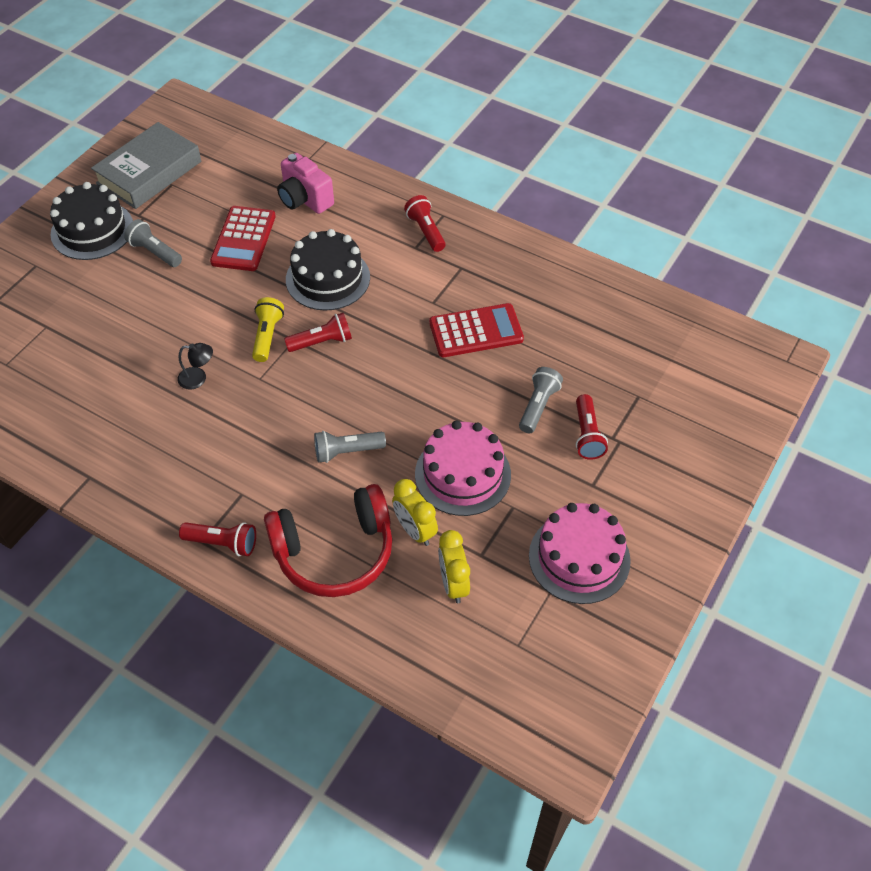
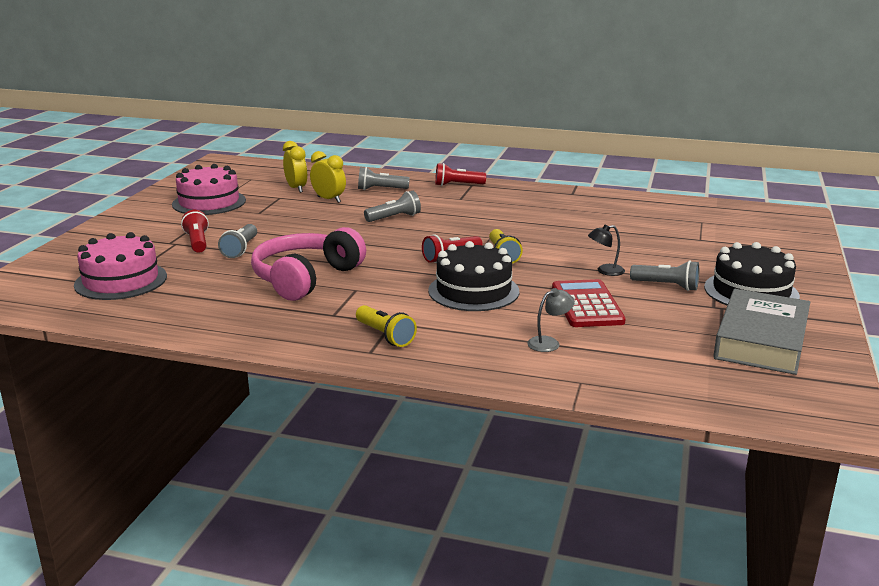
camera: 165 degrees right, 30 degrees down
black lamp [178,343,213,390] -> black lamp moved to [588,225,625,276]
red headphones [264,484,392,597] -> grey flashlight [358,167,410,190]
pink camera [277,153,334,214] -> grey lamp [527,288,575,352]
red flashlight [404,195,446,252] -> yellow flashlight [356,305,417,347]
pink cake [415,421,511,516] -> pink cake moved to [74,232,167,300]
red calculator [429,303,524,357] -> pink headphones [251,227,366,301]

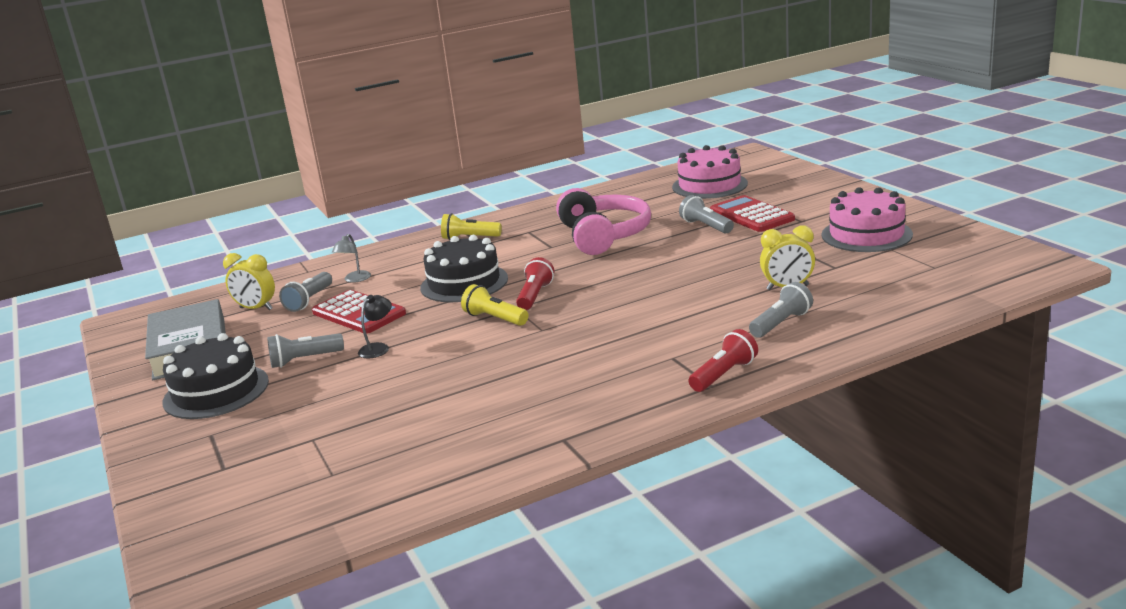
camera: 140 degrees right, 0 degrees up
red flashlight [181,210,209,253] -> red calculator [710,195,795,232]
yellow clock [283,141,308,193] -> yellow clock moved to [223,253,275,310]
grey flashlight [364,191,421,222] -> grey flashlight moved to [279,272,332,312]

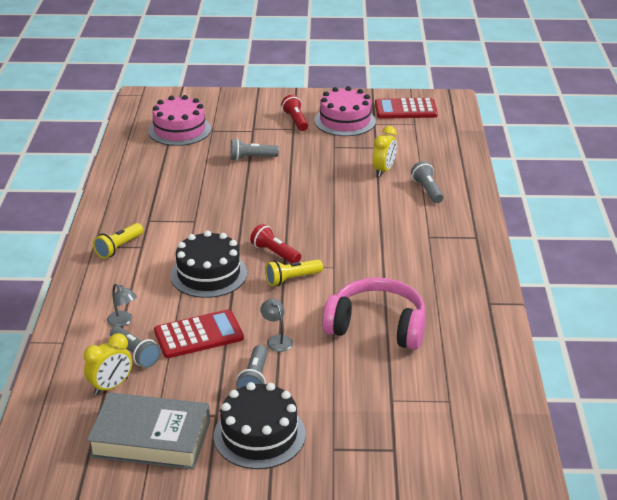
camera: 65 degrees left, 10 degrees up
black lamp [358,295,392,358] -> grey lamp [260,299,293,352]
pink headphones [556,188,651,255] -> pink headphones moved to [322,277,426,350]
red flashlight [689,329,758,392] -> red flashlight moved to [281,95,308,131]
red calculator [710,195,795,232] -> red calculator moved to [375,98,438,119]

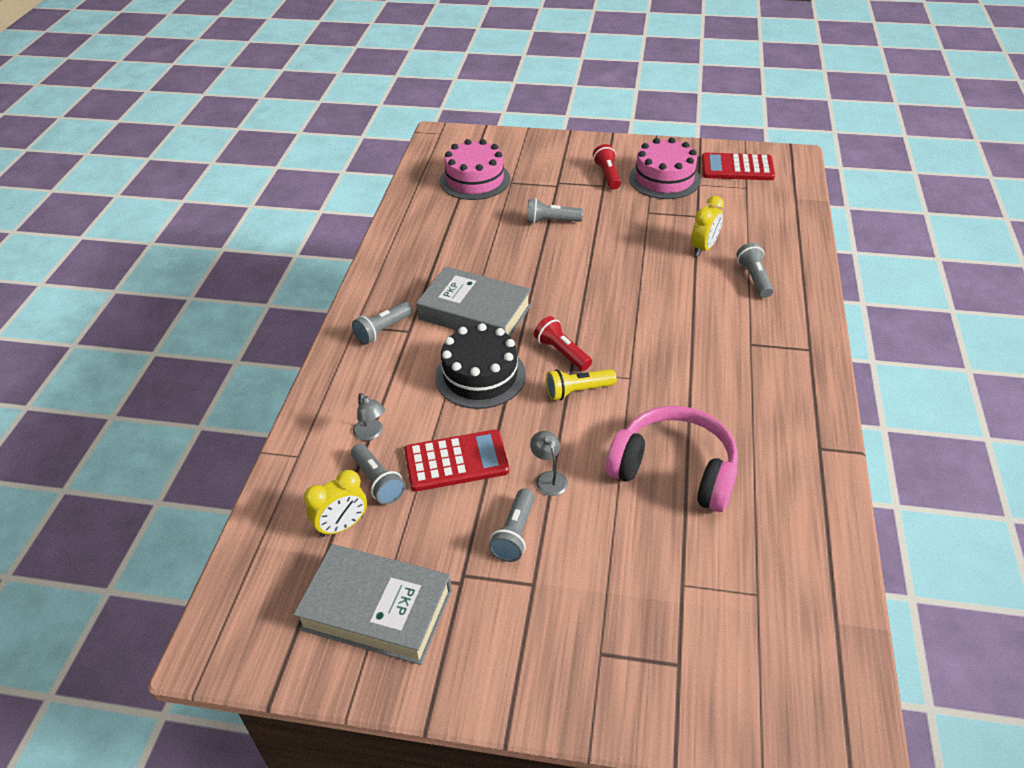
camera: 10 degrees right, 10 degrees up
yellow flashlight [93,223,143,259] -> grey flashlight [352,302,413,345]
black cake [213,382,306,469] -> none
none -> grey book [416,266,531,337]

